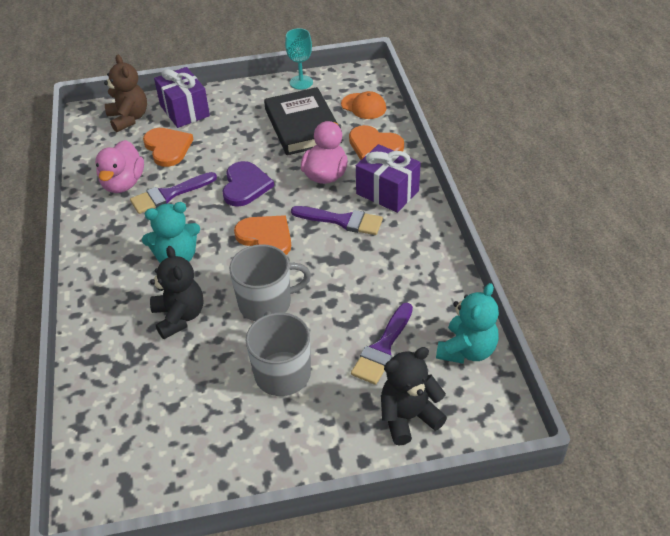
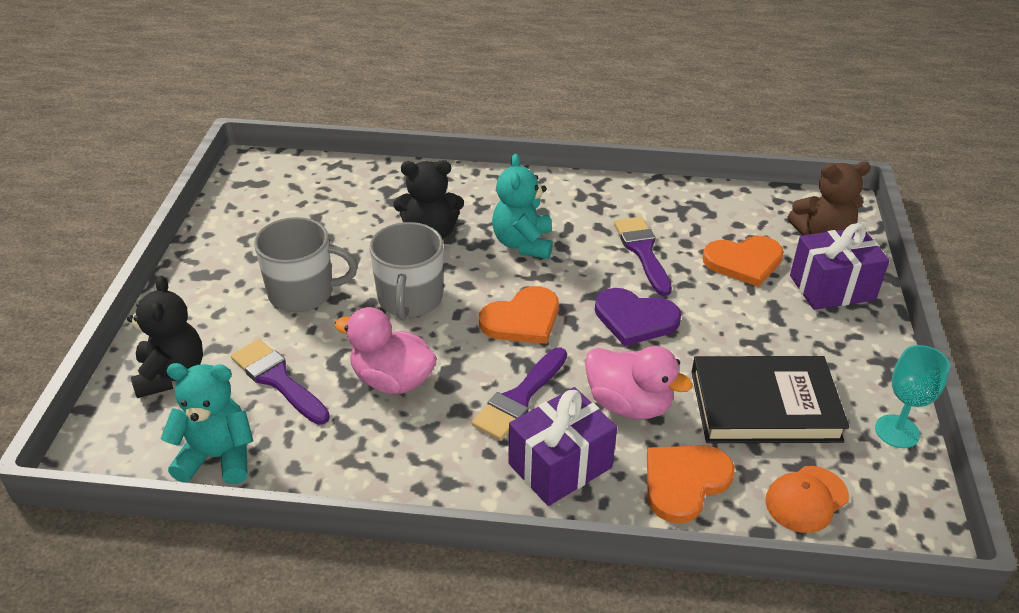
camera: 105 degrees right, 5 degrees down
pink duck [95,140,144,193] -> pink duck moved to [334,307,437,394]
turquoise teddy bear [436,283,499,364] -> turquoise teddy bear turned 135 degrees clockwise [160,363,253,484]

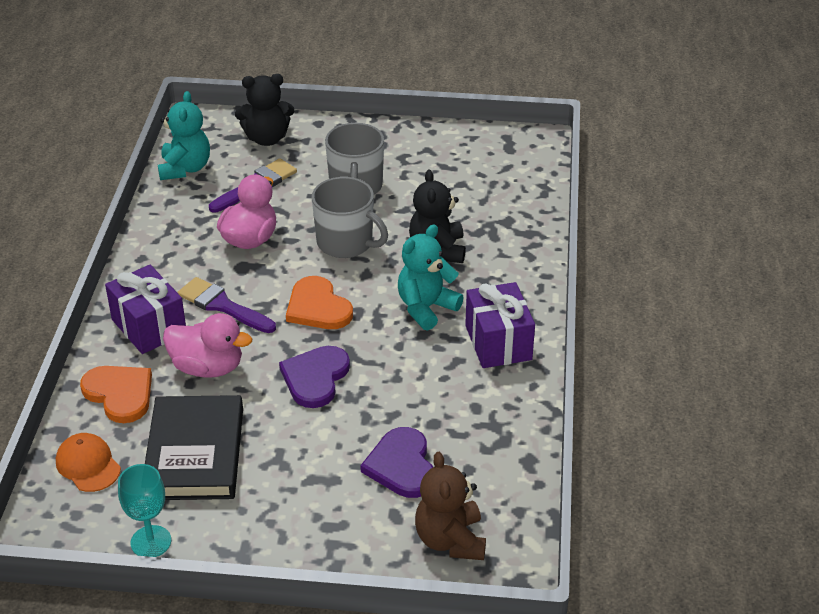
camera: 90 degrees right, 0 degrees up
grey mug [369,222,443,321] -> grey mug turned 150 degrees counterclockwise [312,177,388,258]
turquoise teddy bear [492,154,553,259] -> turquoise teddy bear turned 45 degrees counterclockwise [398,224,464,331]
pink duck [585,346,693,419] -> pink duck turned 105 degrees counterclockwise [163,313,252,378]
purple brush [614,217,672,296] -> none
orange heart [702,236,784,287] -> purple heart [361,427,433,498]
purple gift [790,223,890,310] -> purple gift moved to [465,282,535,368]

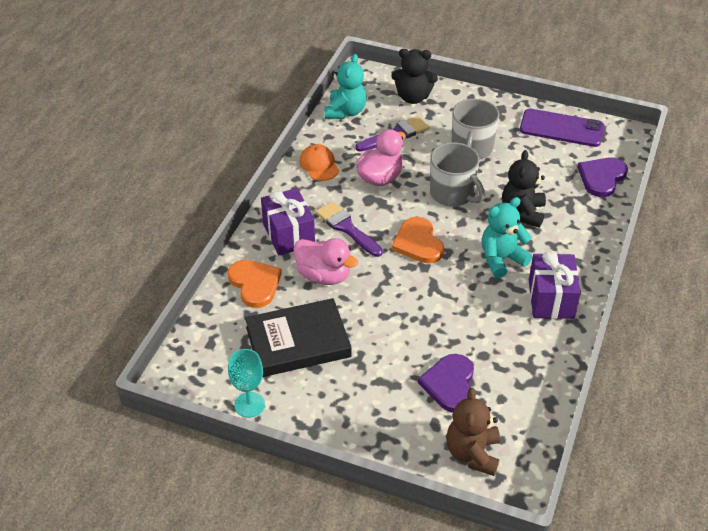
camera: 15 degrees right, 5 degrees up
orange cap [56,433,121,492] -> orange cap moved to [299,144,339,181]
black book [145,395,243,500] -> black book turned 60 degrees clockwise [245,298,351,377]
purple heart [279,346,350,408] -> purple heart moved to [577,157,628,197]
none -> purple phone [520,109,604,147]

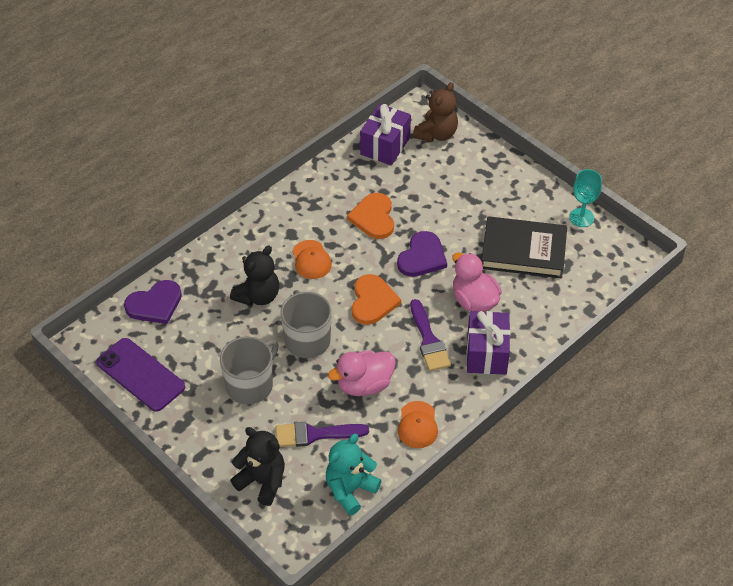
camera: 155 degrees left, 5 degrees up
orange heart [227,260,282,308] -> orange heart moved to [347,193,394,239]
purple heart [418,354,474,413] -> purple heart moved to [397,231,447,277]
turquoise teddy bear [481,197,532,278] -> orange cap [292,240,332,279]
purple gift [529,252,581,319] -> purple gift moved to [360,104,411,165]

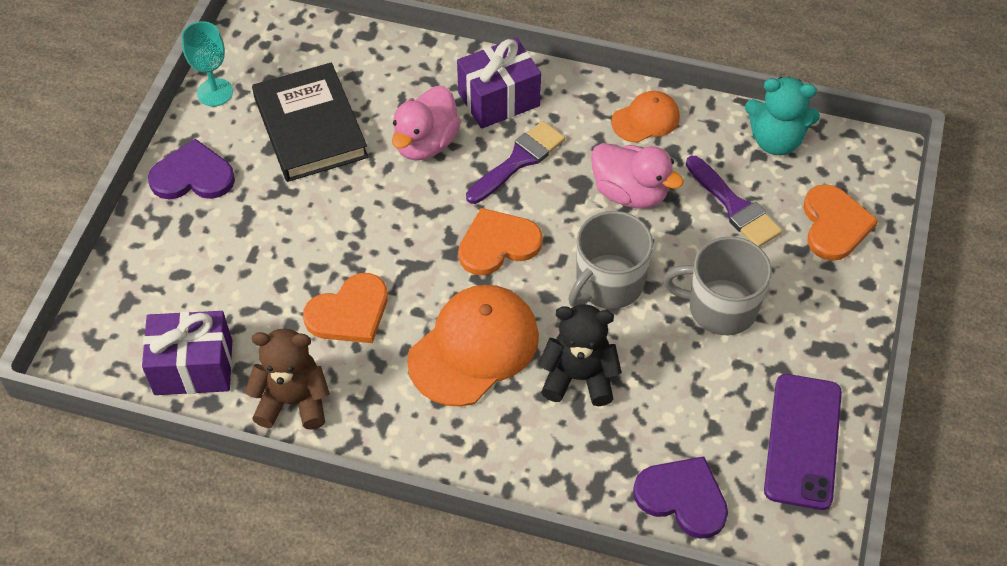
camera: 120 degrees left, 5 degrees up
black teddy bear [230,427,285,506] -> orange heart [803,184,878,261]
orange cap [292,240,332,279] -> orange cap [407,285,539,407], size x1.82
purple heart [397,231,447,277] -> purple heart moved to [148,139,235,199]
brown teddy bear [413,82,458,142] -> brown teddy bear moved to [245,328,330,430]

